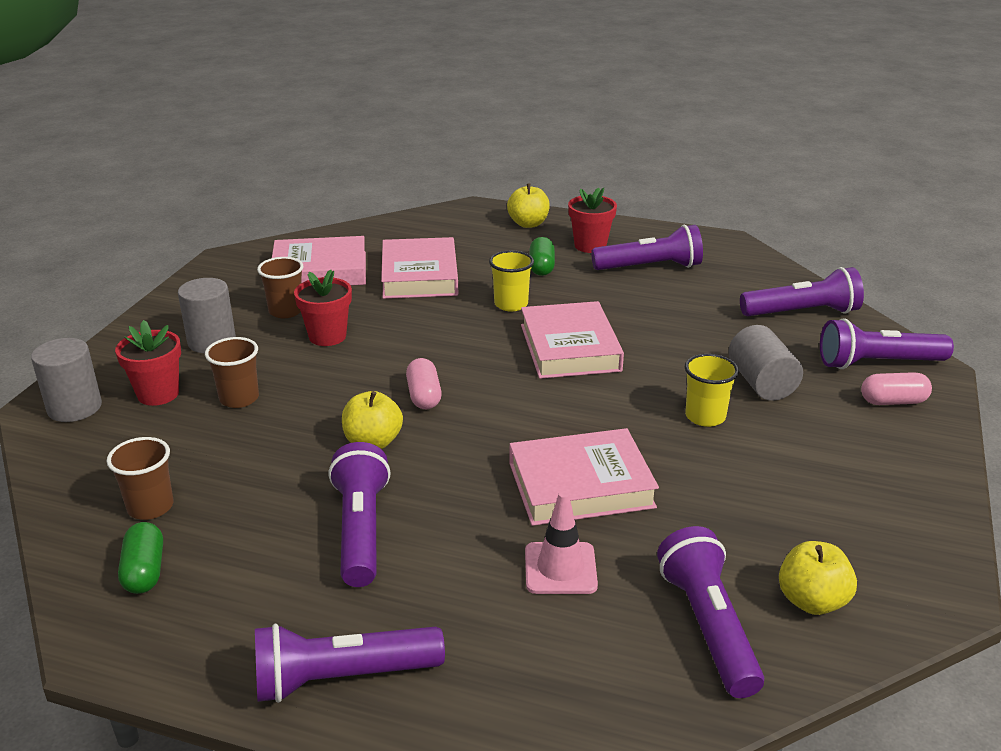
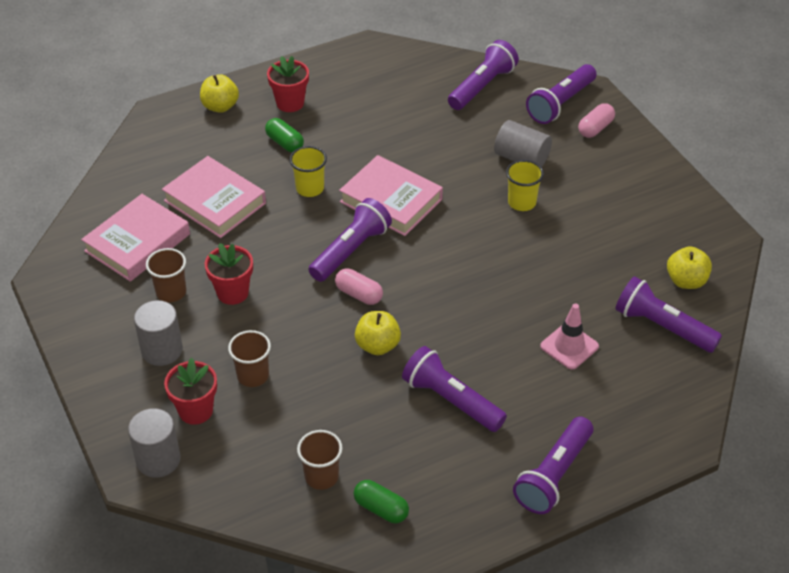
camera: 45 degrees left, 15 degrees up
pink book [509,428,659,526] -> none
purple flashlight [591,225,703,270] -> purple flashlight moved to [308,198,392,282]

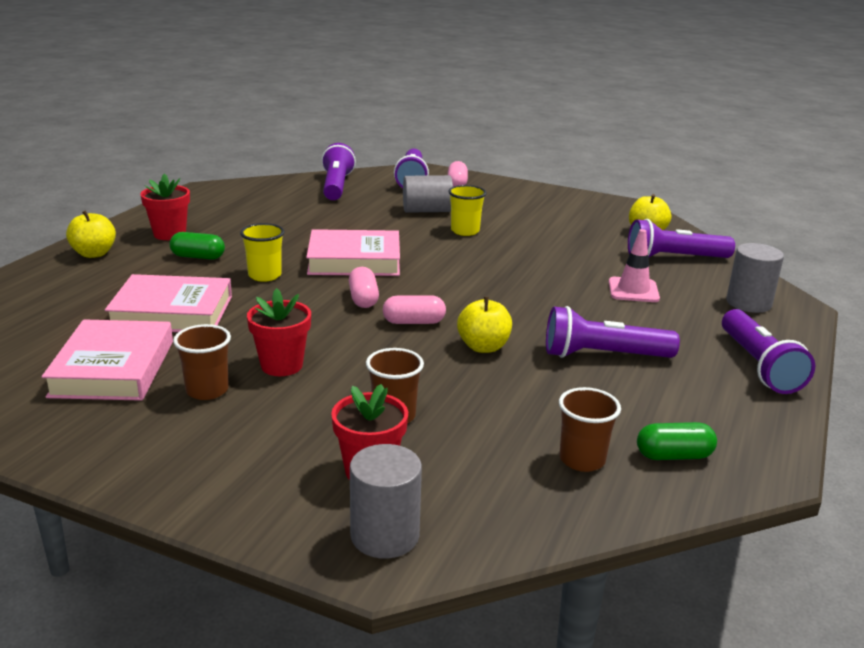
camera: 40 degrees left, 20 degrees down
grey cylinder [134,300,183,366] -> grey cylinder moved to [726,243,784,313]
purple flashlight [308,198,392,282] -> pink capsule [349,267,379,308]

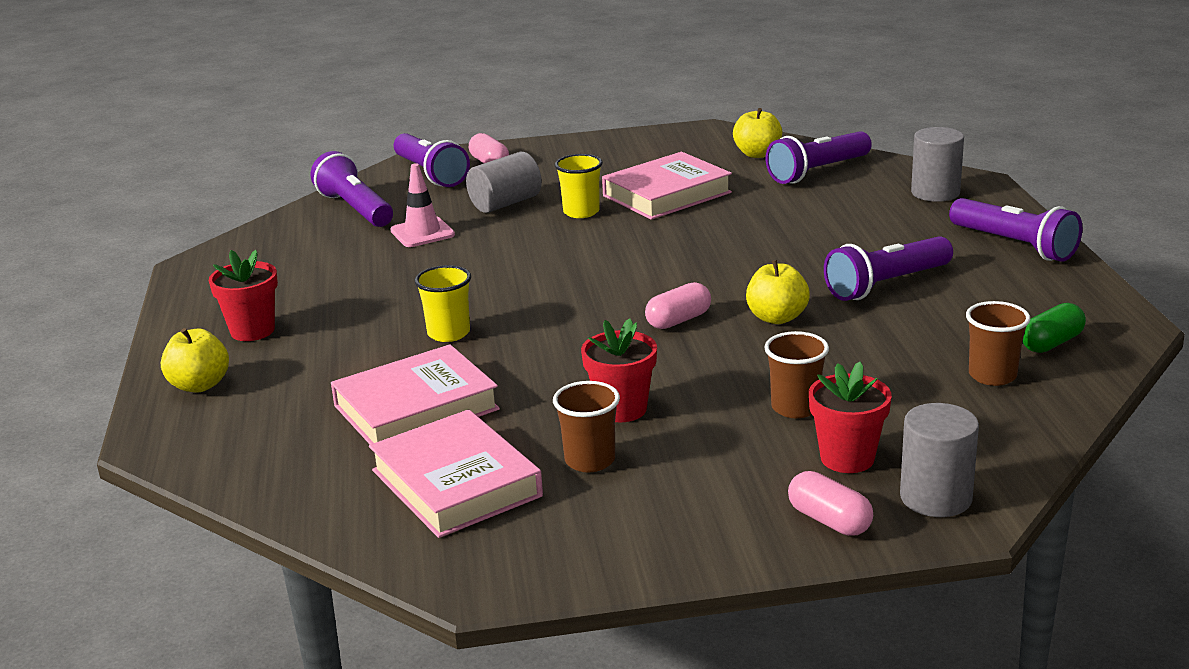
camera: 30 degrees left, 0 degrees up
green capsule [169,232,225,260] -> none
pink book [306,229,400,276] -> pink book moved to [602,152,732,220]
pink capsule [349,267,379,308] -> pink capsule moved to [788,471,873,536]
pink traffic cone [609,229,660,302] -> pink traffic cone moved to [390,163,455,247]

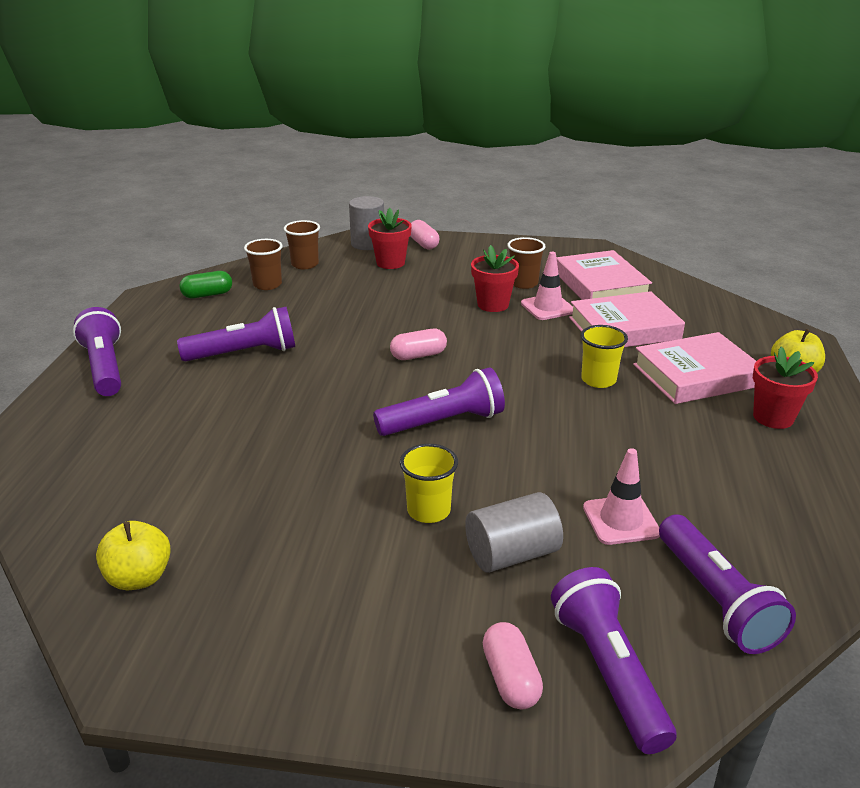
camera: 165 degrees left, 5 degrees up
pink book [602,152,732,220] -> pink book moved to [633,332,756,404]
yellow apple [746,260,810,324] -> none
brown cup [764,331,829,418] -> brown cup moved to [284,220,320,269]
purple flashlight [766,131,872,184] -> purple flashlight moved to [373,367,505,436]
grey cylinder [911,127,964,202] -> none
none -> pink traffic cone [521,252,573,320]

